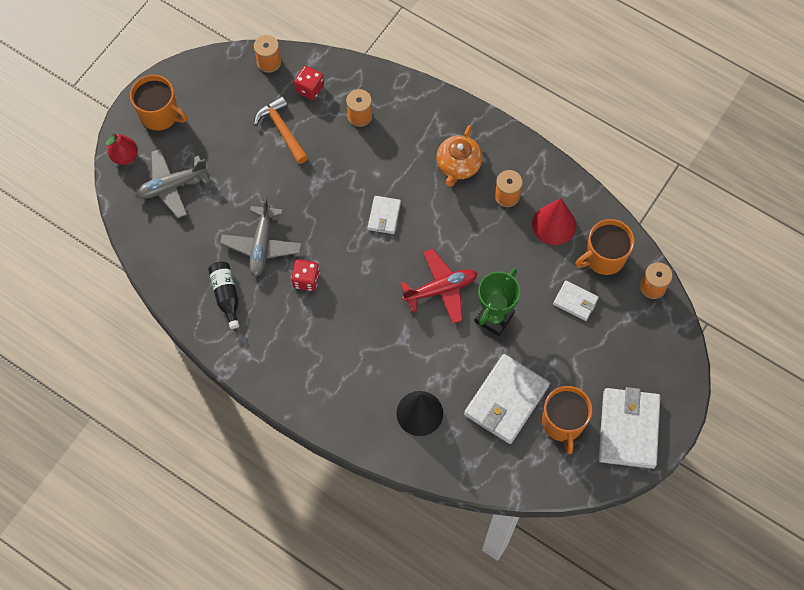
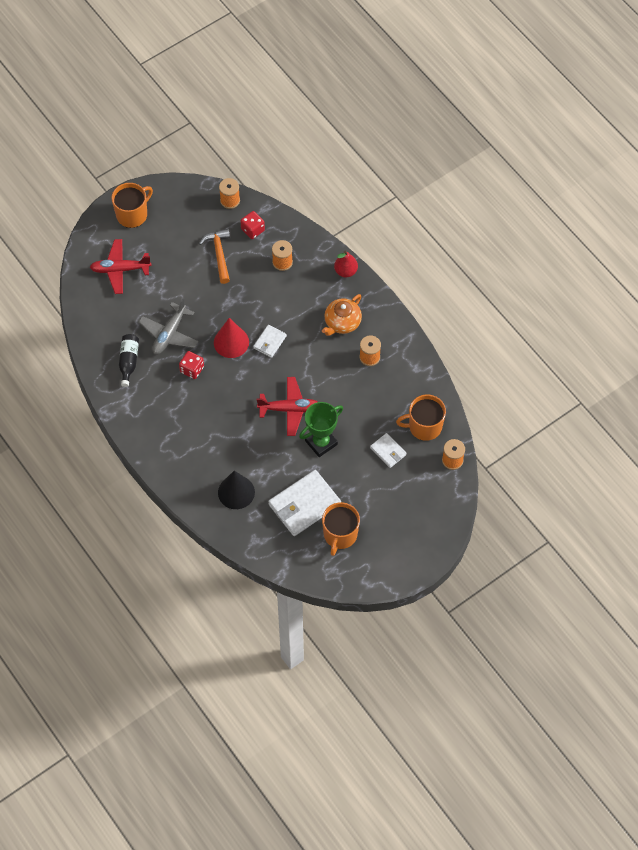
camera: 20 degrees right, 5 degrees down
red pear [106,133,138,165] -> red pear moved to [334,251,358,277]
orange mug [130,75,187,131] -> orange mug turned 90 degrees counterclockwise [111,183,153,228]
grey plane [135,149,210,218] -> red plane [90,239,151,294]
red cone [532,198,576,245] -> red cone moved to [214,318,249,358]
white wallet [599,387,660,469] -> none

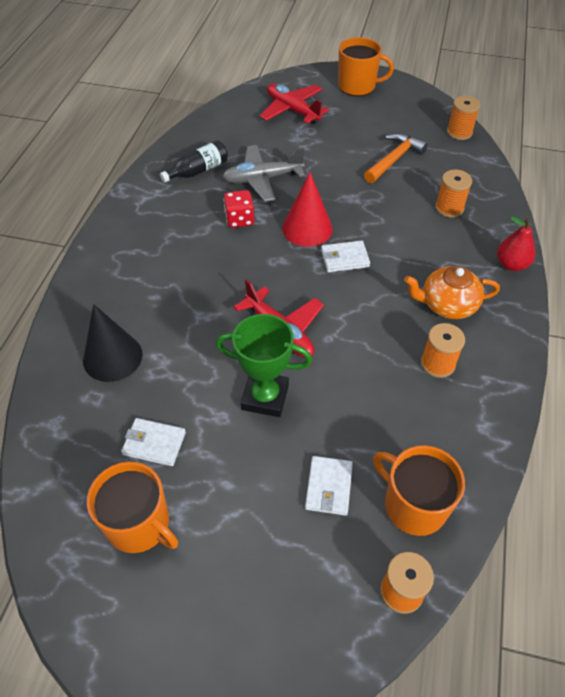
camera: 50 degrees right, 10 degrees down
red dice [241,211,265,239] -> none
white wallet [268,470,341,536] -> white wallet [121,418,186,466], size x0.52
orange mug [322,502,360,556] -> orange mug turned 120 degrees counterclockwise [87,461,178,553]

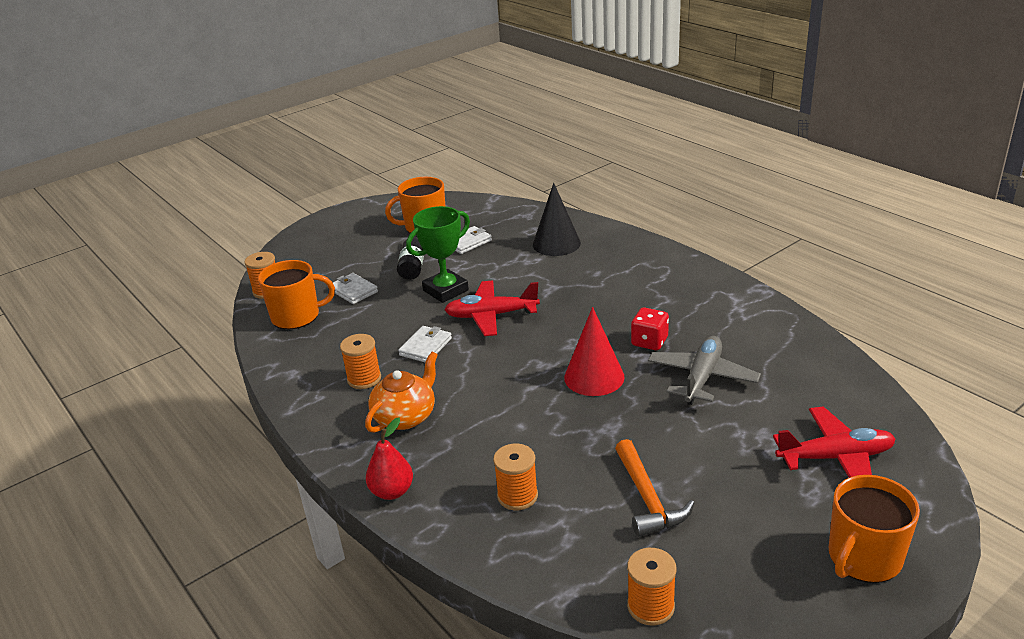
camera: 130 degrees right, 20 degrees down
black bottle [160,140,228,183] -> black bottle moved to [397,235,424,280]
white wallet [321,240,370,272] -> white wallet moved to [398,326,452,362]

